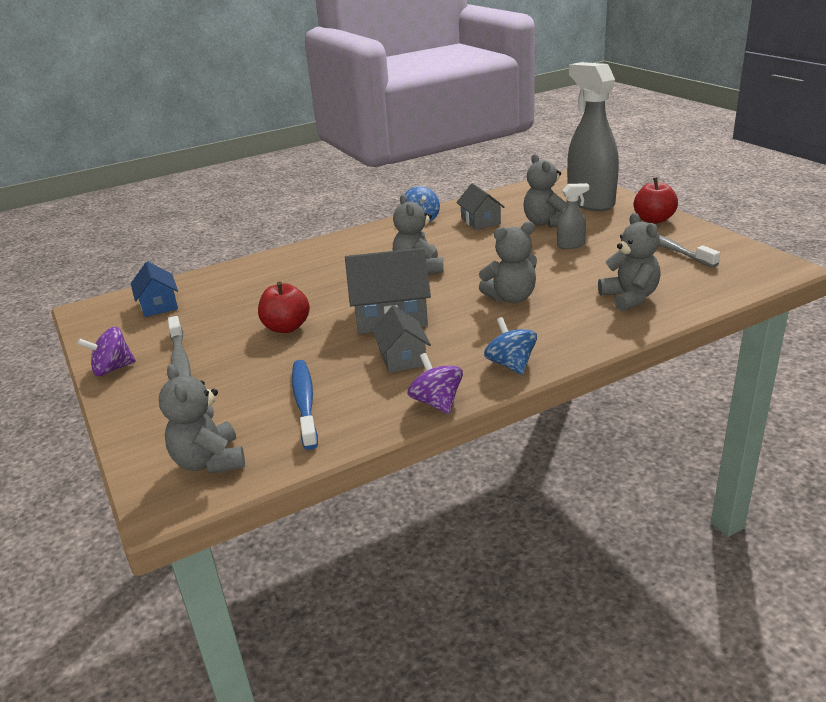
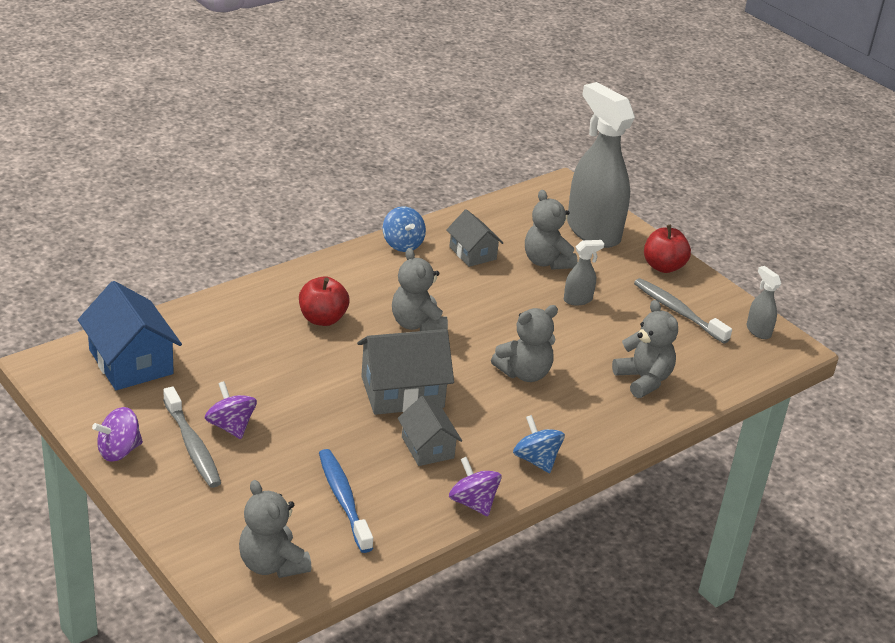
camera: 15 degrees left, 5 degrees up
blue house [131,261,178,317] -> blue house [78,281,182,390], size x1.64
red apple [258,281,310,333] -> red apple moved to [299,276,349,326]
none -> purple spinning top [205,381,257,439]
none -> grey spray bottle [747,266,781,339]

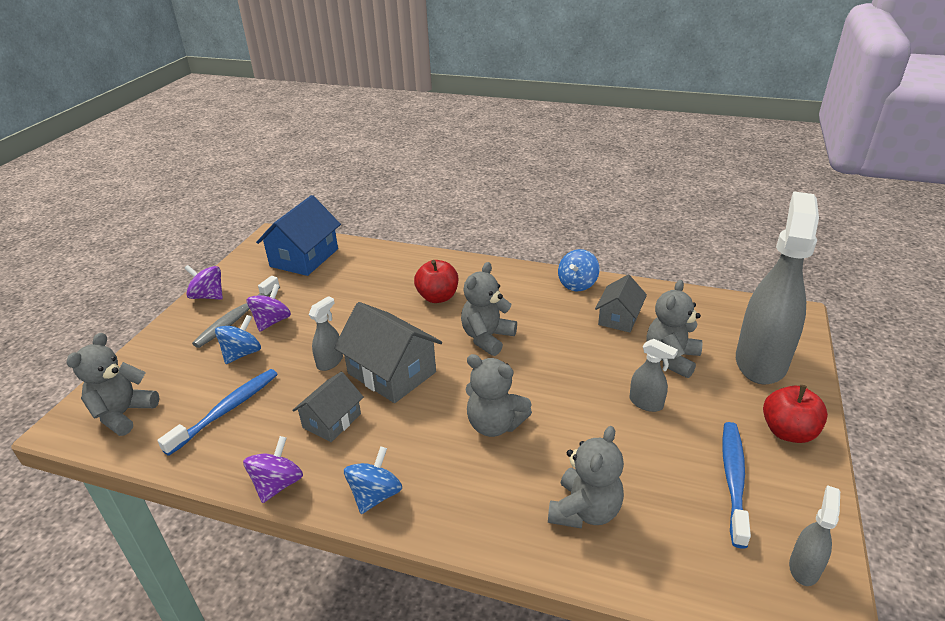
camera: 60 degrees right, 0 degrees up
grey toothbrush [634,278,732,343] -> blue toothbrush [722,422,751,549]
none -> blue spinning top [215,315,261,364]
none -> grey spray bottle [308,296,343,371]

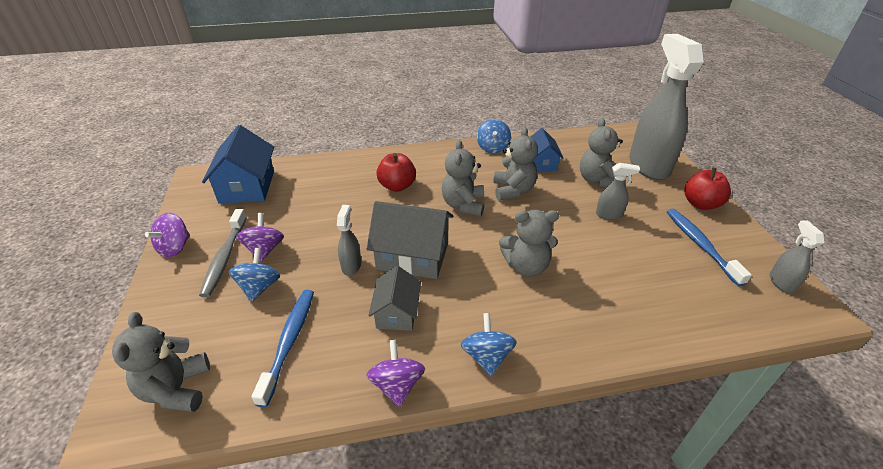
camera: 30 degrees left, 5 degrees up
purple spinning top [184,265,223,300] -> purple spinning top turned 60 degrees counterclockwise [145,213,190,257]
grey teddy bear [548,426,624,529] -> grey teddy bear moved to [493,127,538,201]
grey house [595,275,647,332] -> blue house [531,128,564,172]

